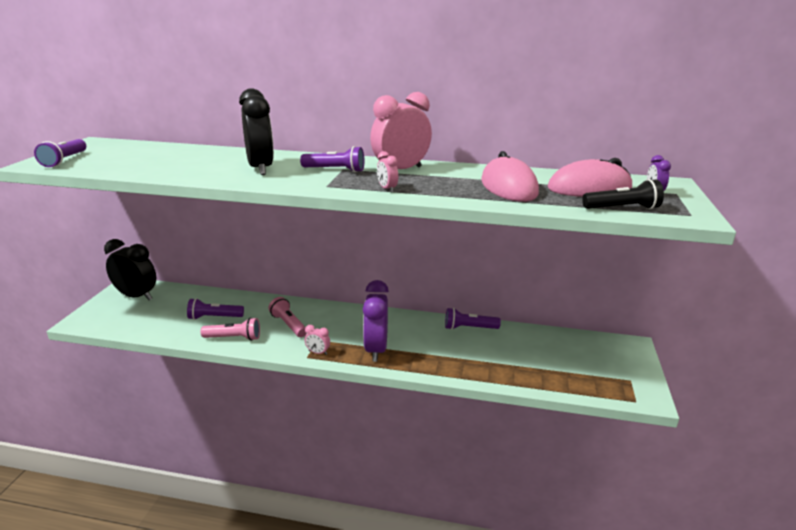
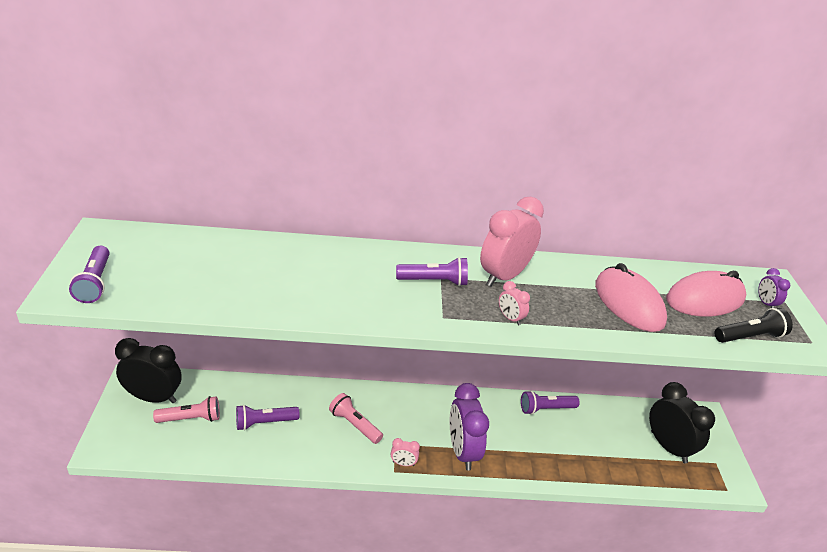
camera: 15 degrees left, 10 degrees up
pink flashlight [201,318,260,341] -> pink flashlight moved to [153,396,220,423]
black clock [239,88,274,175] -> black clock moved to [649,382,715,463]

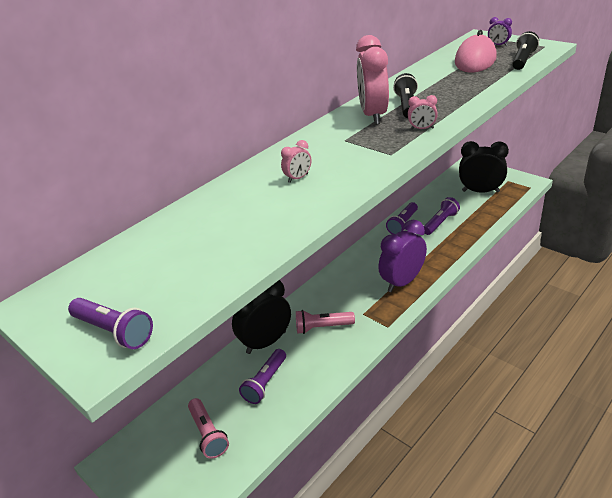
camera: 40 degrees left, 0 degrees up
black clock [115,338,182,403] -> black clock moved to [232,280,291,354]
pink flashlight [153,396,220,423] -> pink flashlight turned 120 degrees clockwise [188,398,229,459]
pink clock [391,438,420,466] -> pink clock moved to [281,140,311,183]
purple flashlight [396,257,468,286] -> purple flashlight moved to [424,197,460,235]
purple clock [450,383,489,471] -> purple clock turned 105 degrees clockwise [378,220,427,292]
pink mouse [595,263,667,332] -> none
none -> black flashlight [393,73,418,118]

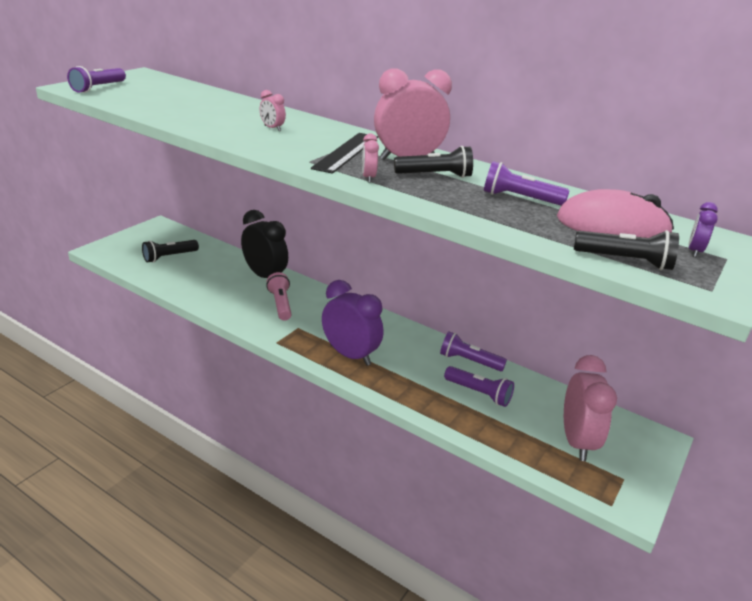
camera: 75 degrees right, 5 degrees down
pink flashlight [188,398,229,459] -> black flashlight [142,240,199,263]
purple flashlight [239,349,286,404] -> purple flashlight moved to [484,161,570,206]
black clock [459,141,509,193] -> pink clock [564,355,617,461]
none -> black ruler [311,133,378,174]

